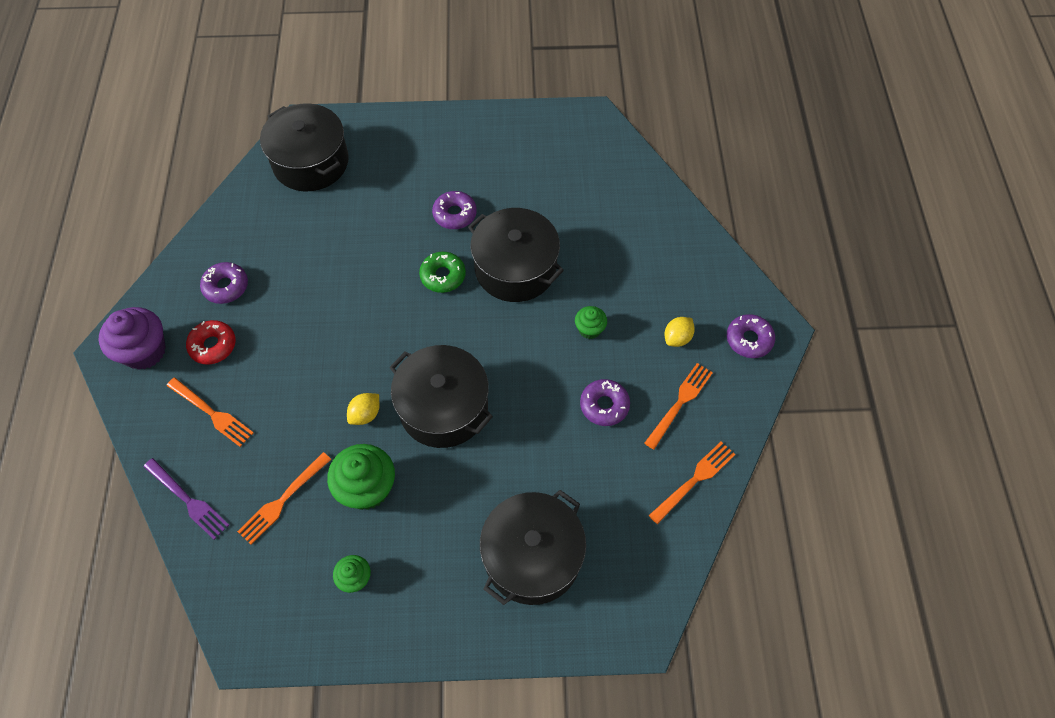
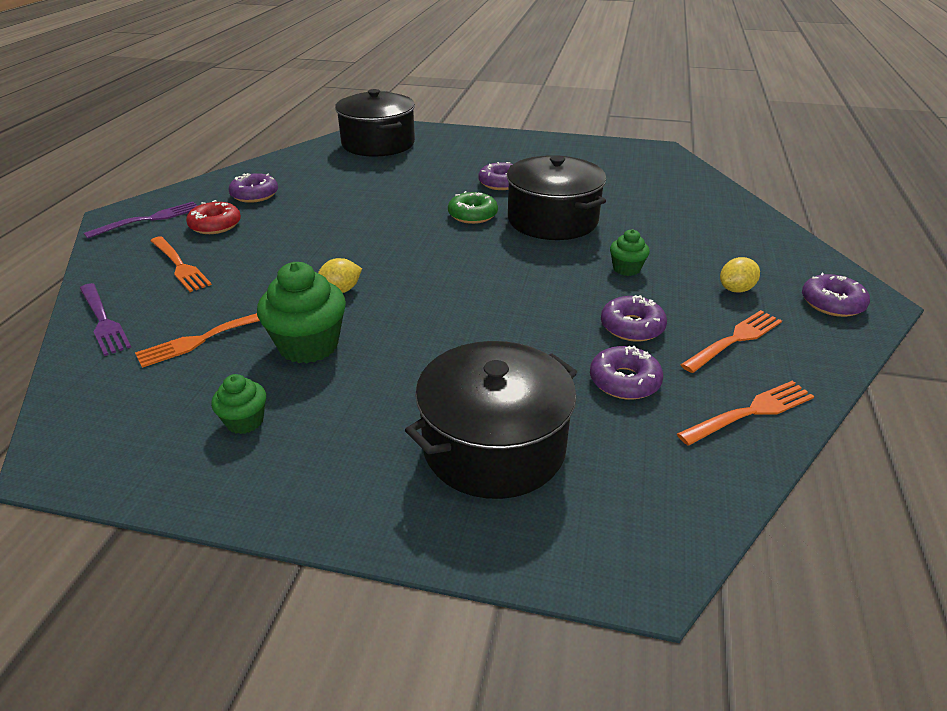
camera: 15 degrees right, 25 degrees down
purple cupcake [99,307,166,370] -> purple fork [84,202,198,239]
black pot [390,345,493,448] -> none
none -> purple donut [590,346,663,400]

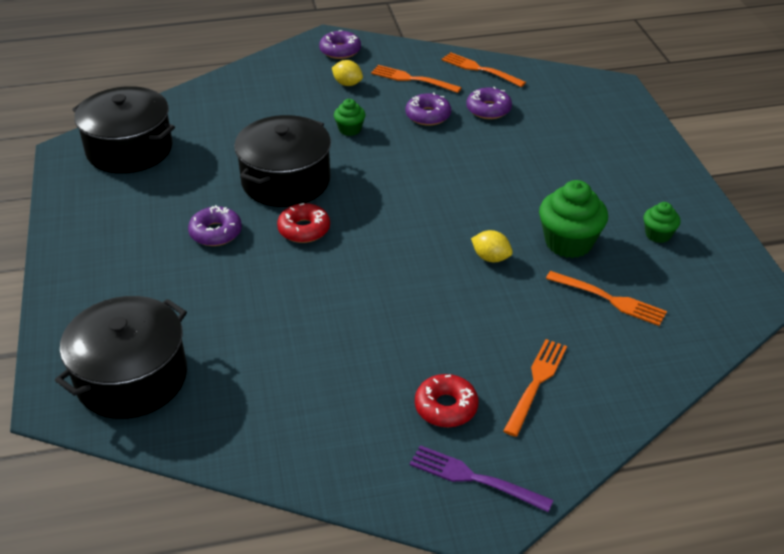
camera: 115 degrees left, 5 degrees up
purple fork [80,283,131,356] -> none
purple donut [229,173,278,203] -> none
black pot [405,341,577,499] -> black pot moved to [72,86,175,174]
green donut [448,191,498,224] -> red donut [277,203,330,243]

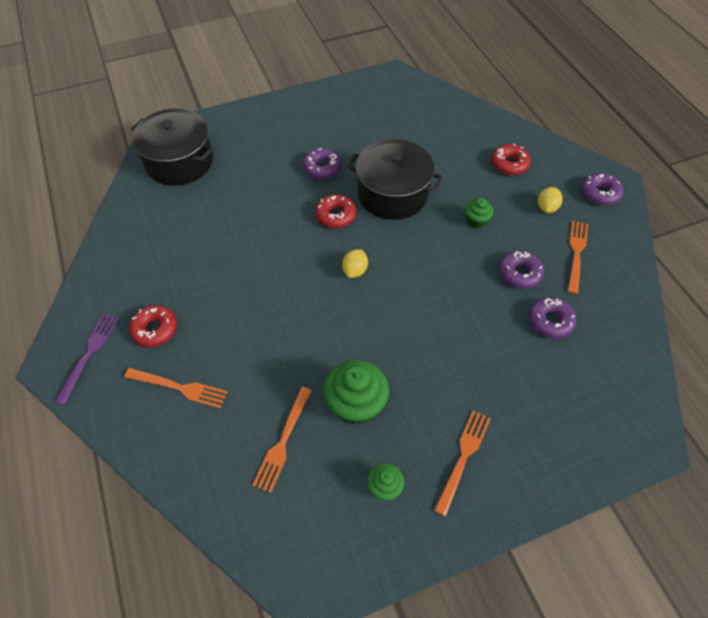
camera: 80 degrees right, 15 degrees up
black pot [72,86,175,174] -> none
orange fork [441,52,526,87] -> orange fork moved to [434,410,491,517]
yellow lemon [471,230,513,262] -> yellow lemon moved to [342,249,368,278]
none -> red donut [491,144,531,175]

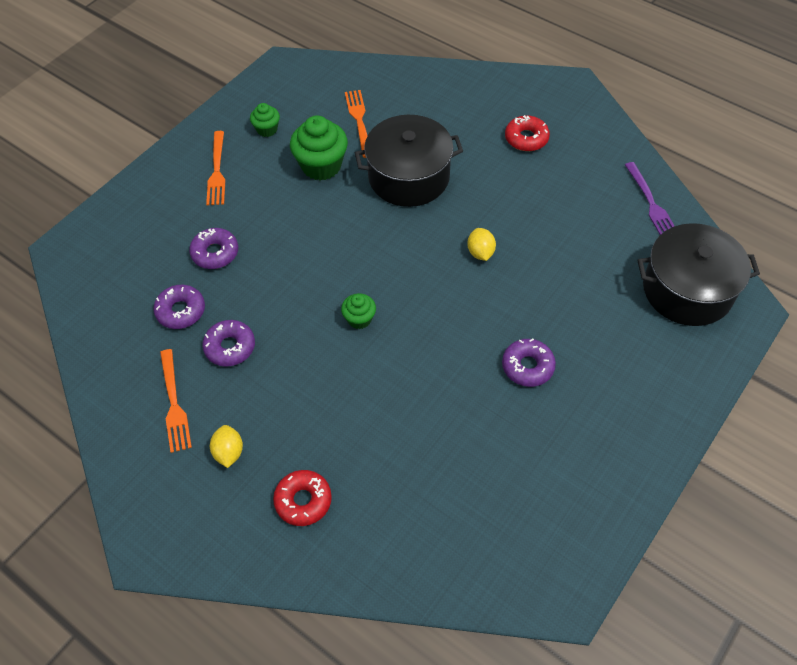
camera: 150 degrees right, 0 degrees up
purple fork [55,314,119,405] -> purple fork moved to [625,162,674,235]
orange fork [124,368,228,409] -> none
red donut [315,194,356,228] -> none
yellow lemon [342,249,368,278] -> yellow lemon moved to [467,228,496,261]
black pot [347,139,443,220] -> black pot moved to [355,115,463,207]
green cupcake [465,198,493,229] -> green cupcake moved to [341,293,376,329]
purple donut [582,173,623,205] -> purple donut moved to [189,228,238,269]

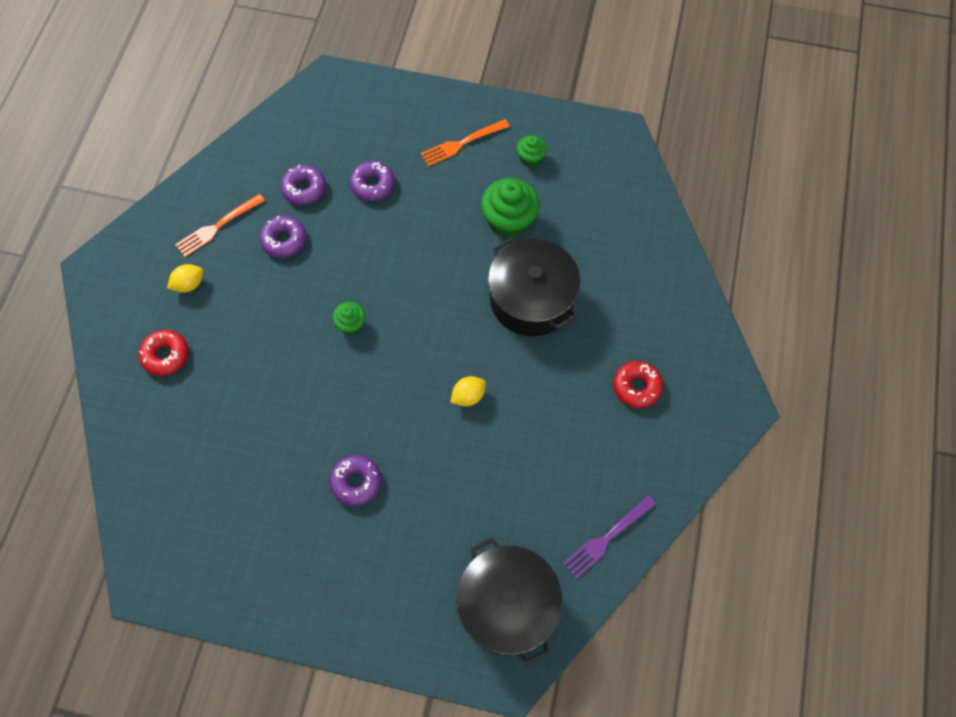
camera: 65 degrees right, 10 degrees up
orange fork [345,90,368,158] -> none

